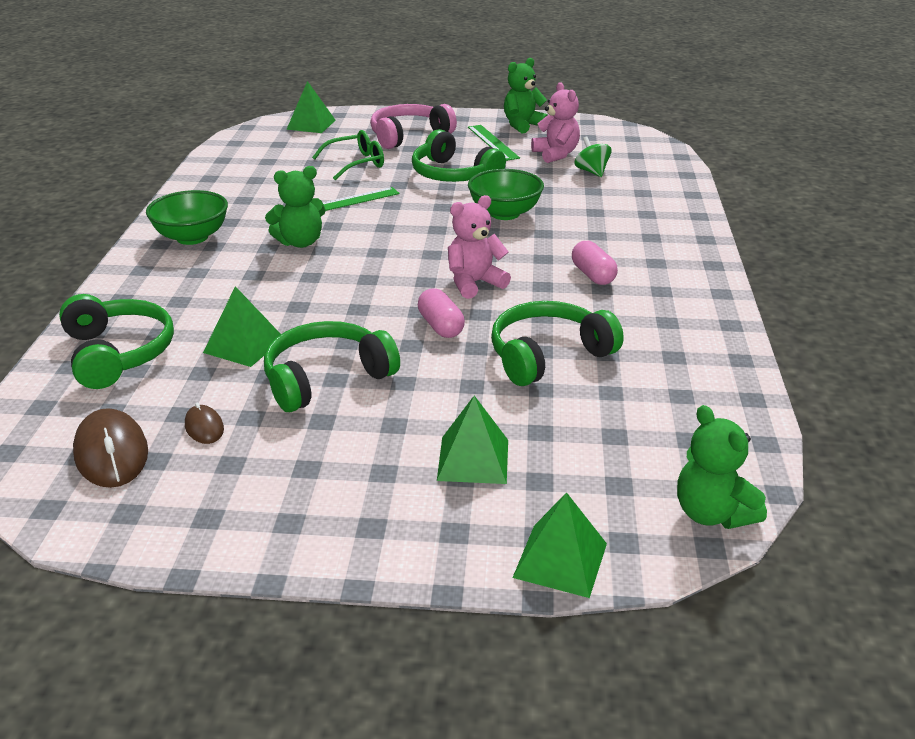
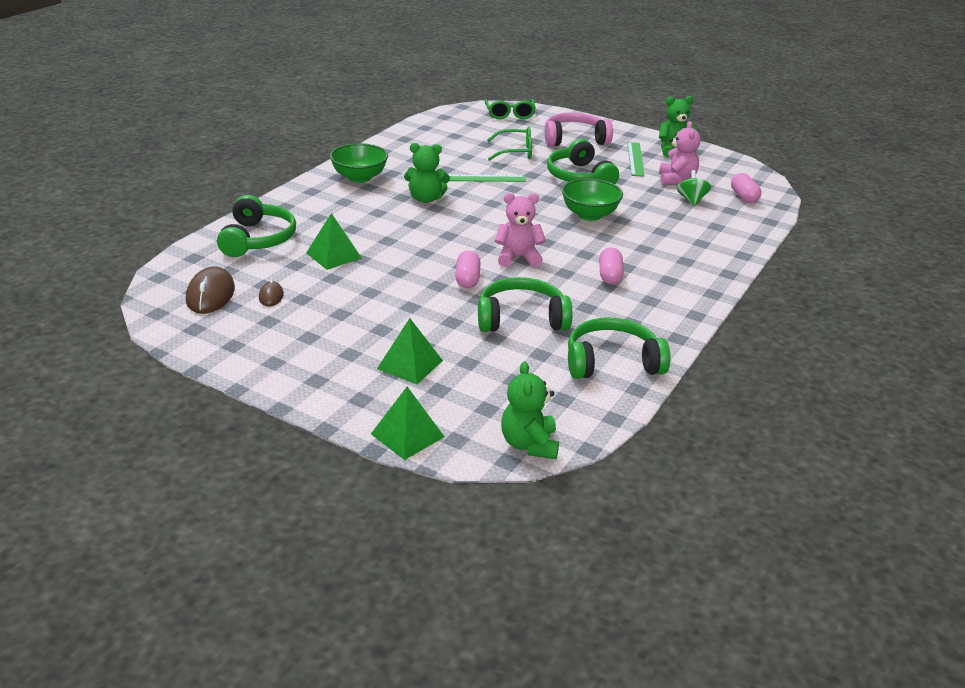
camera: 25 degrees right, 0 degrees up
green headphones [264,321,400,412] -> green headphones moved to [568,317,671,379]
green pyramid [286,81,336,133] -> green glasses [485,99,536,119]
none -> pink capsule [731,173,761,203]

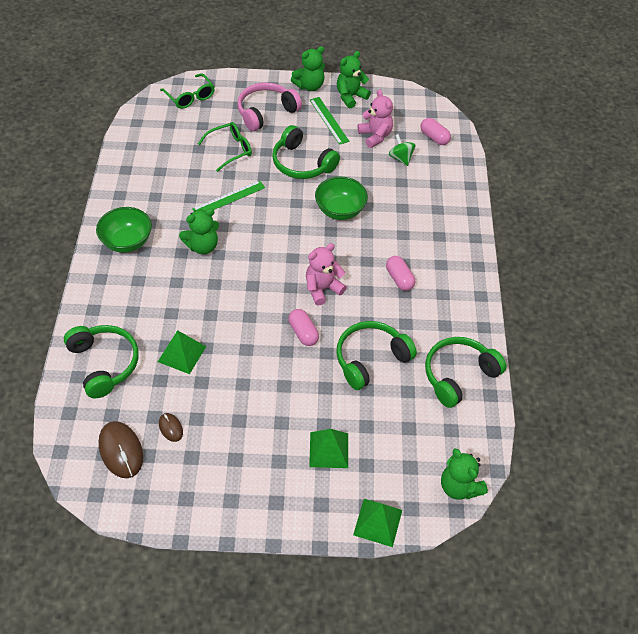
camera: 30 degrees left, 20 degrees up
none -> green teddy bear [291,46,325,91]

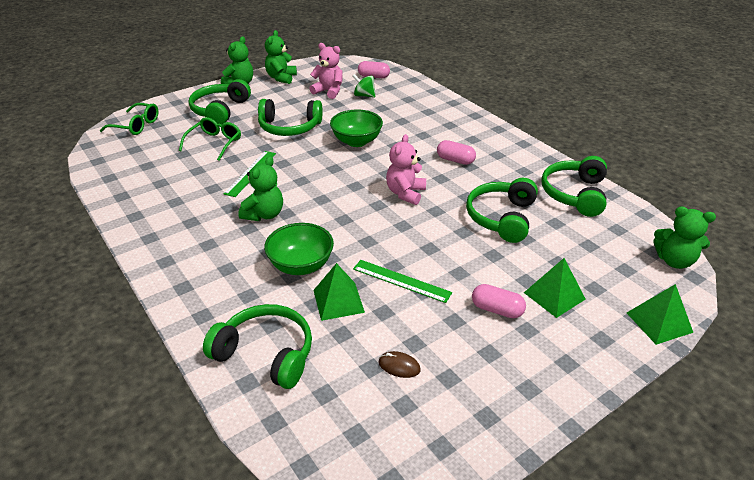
camera: 35 degrees left, 15 degrees down
green bowl [96,207,152,253] -> green bowl moved to [264,223,334,275]
brown mouse [98,421,143,478] -> none
pink headphones [237,83,302,131] -> green headphones [189,79,251,125]
pink capsule [289,309,319,346] -> pink capsule moved to [472,284,526,318]
green ruler [310,97,349,145] -> green ruler moved to [353,260,452,303]

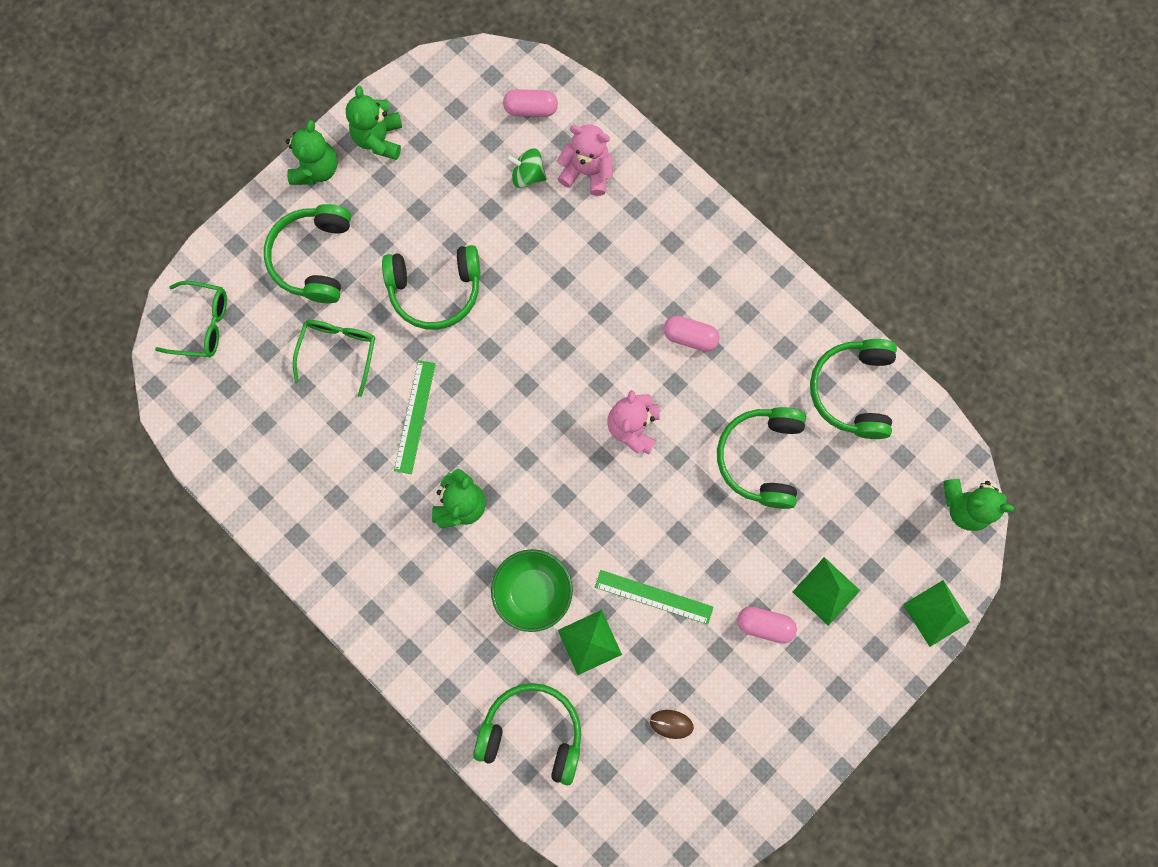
camera: 10 degrees left, 40 degrees up
pink teddy bear [309,43,343,99] -> pink teddy bear moved to [557,124,613,196]
green bowl [330,110,383,147] -> none

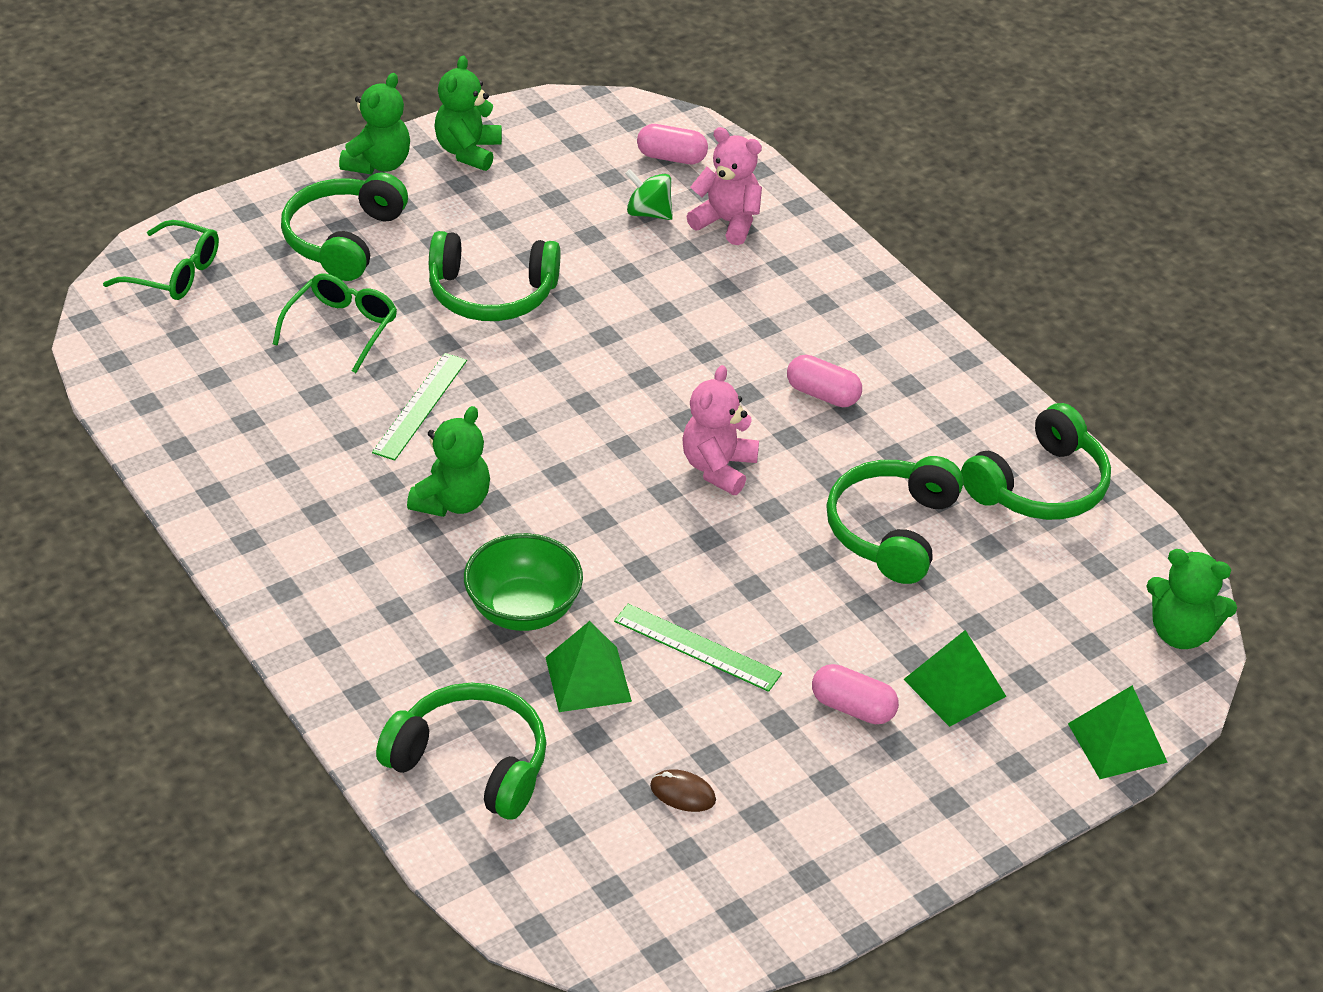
camera: 10 degrees right, 35 degrees down
green headphones [810,339,897,439] -> green headphones turned 150 degrees counterclockwise [961,403,1111,520]

